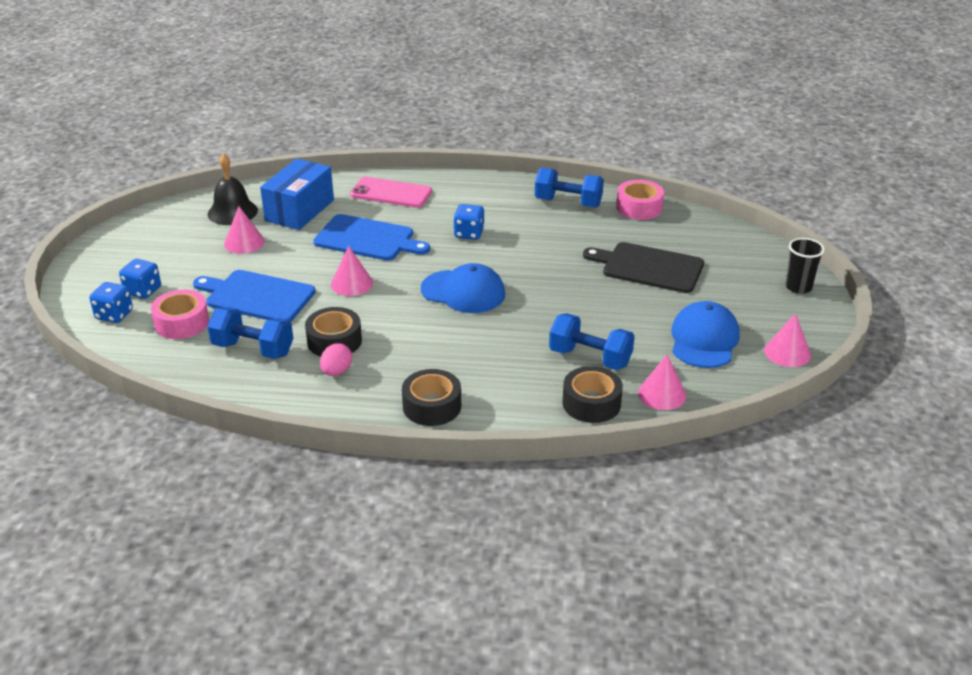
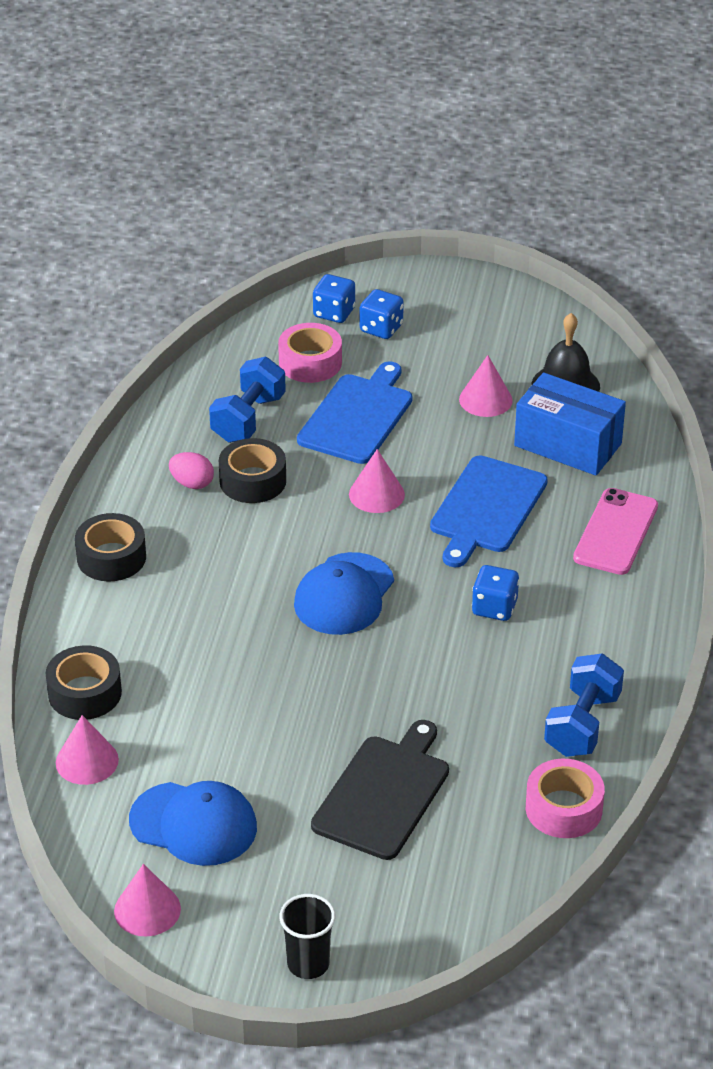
camera: 95 degrees right, 5 degrees up
blue dumbbell [549,313,635,370] -> none

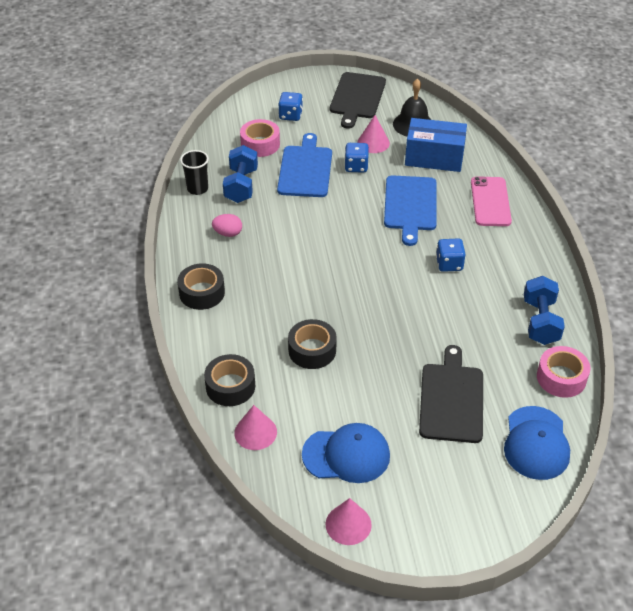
camera: 20 degrees left, 5 degrees up
black tape [219,438,286,503] -> black tape moved to [288,319,337,369]
black cup [279,894,335,979] -> black cup moved to [180,150,209,195]
blue cap [294,552,394,635] -> blue cap moved to [504,406,570,480]
blue dice [313,274,355,323] -> blue dice moved to [344,143,369,173]
pink cone [349,449,405,513] -> none
none -> black cutting board [330,72,386,129]

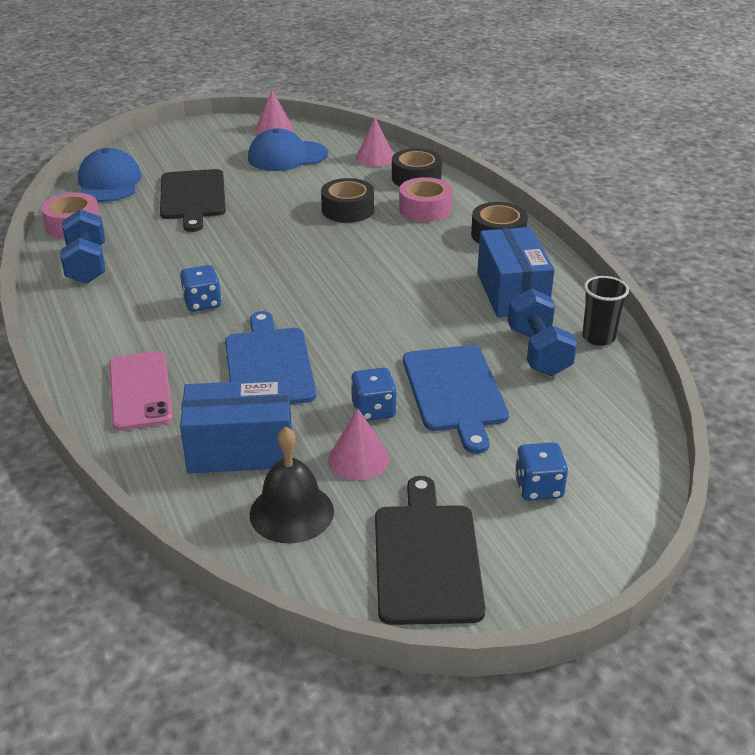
camera: 165 degrees right, 10 degrees down
pink egg [212,214,242,237] -> blue box [477,227,555,317]
pink tape [240,119,280,157] -> pink tape moved to [399,177,452,222]

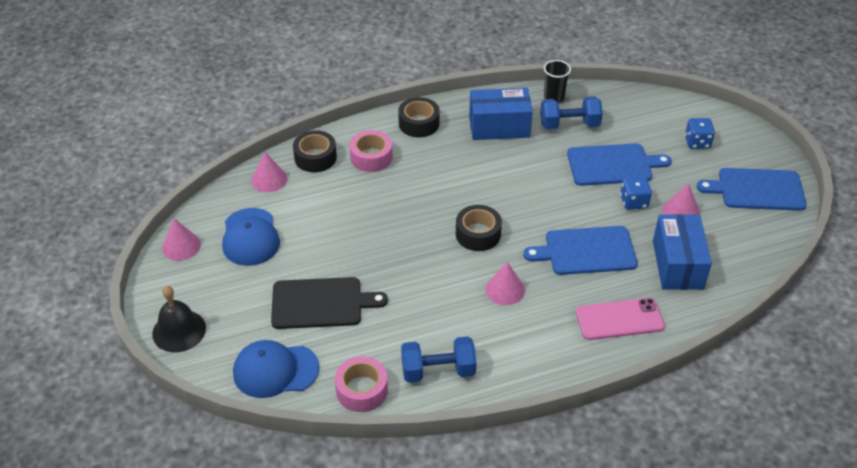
camera: 85 degrees left, 10 degrees up
blue dice [180,265,222,312] -> pink cone [485,262,525,305]
black bell [250,427,334,544] -> black bell moved to [152,286,206,352]
black tape [321,178,374,223] -> black tape moved to [456,205,502,251]
black cutting board [375,476,486,625] -> blue cutting board [697,168,807,211]

